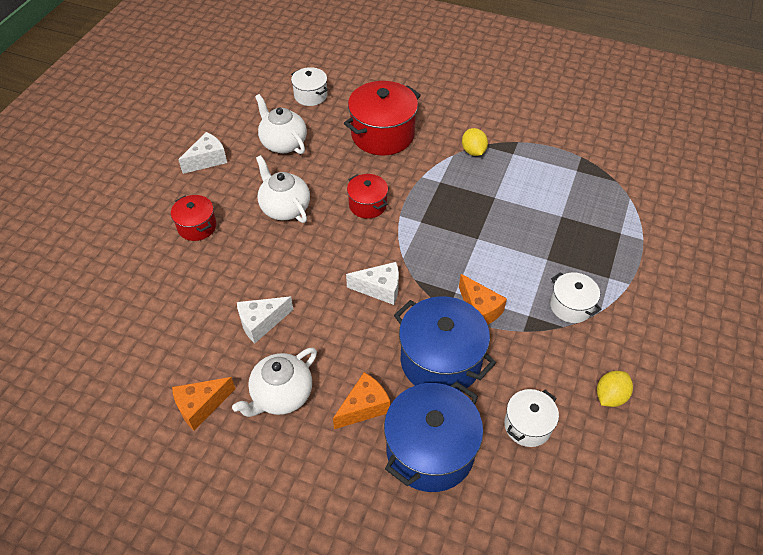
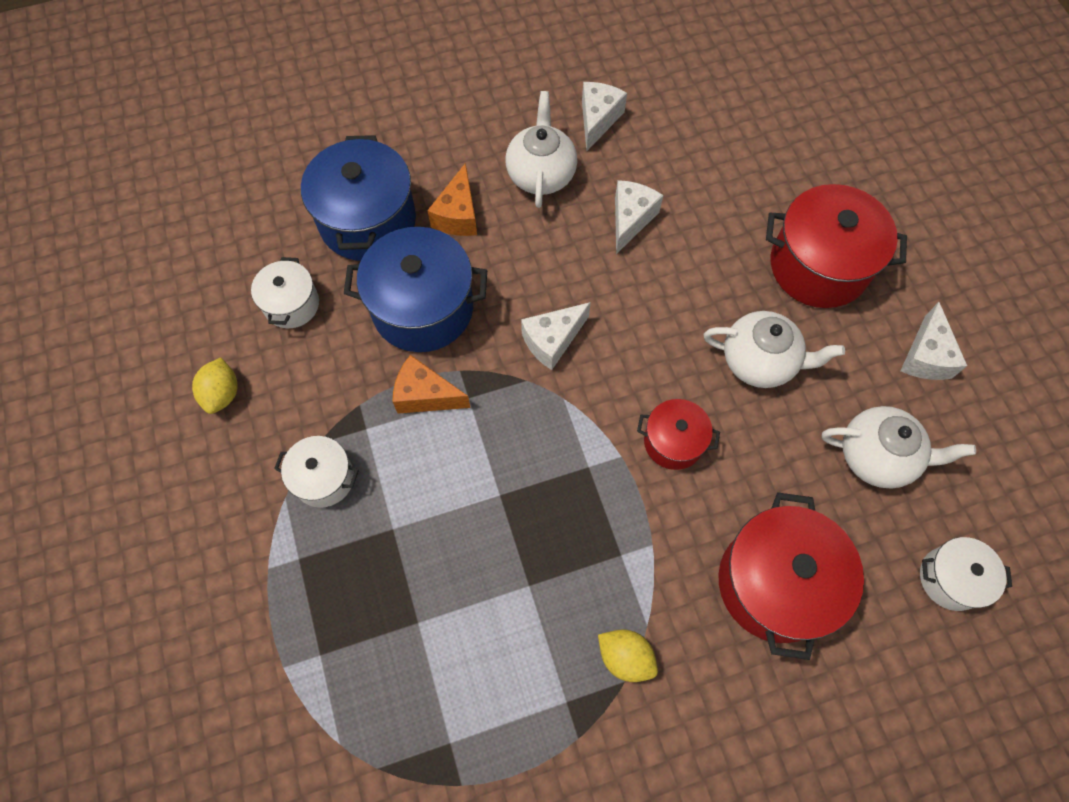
camera: 140 degrees right, 15 degrees up
red pot [171,195,216,241] -> red pot [766,184,907,308], size x1.81
orange cheese [172,377,236,431] -> white cheese [582,82,627,152]

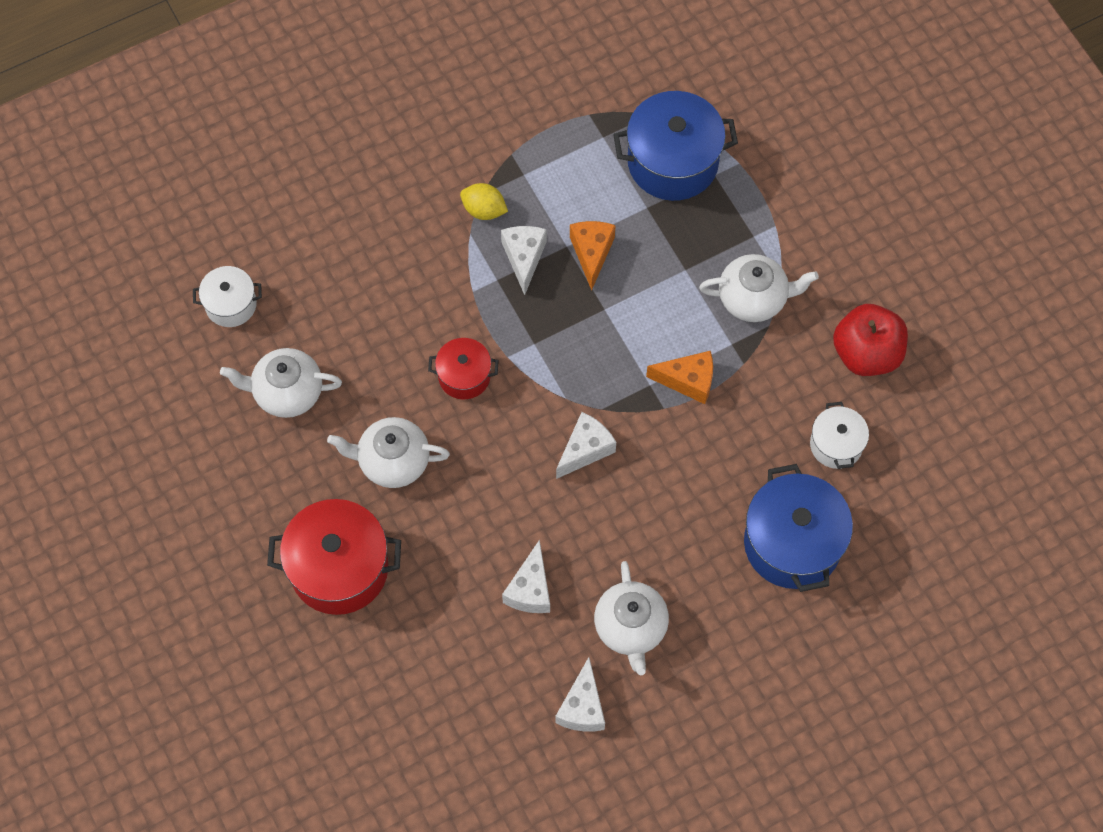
camera: 170 degrees right, 0 degrees up
yellow lemon [192,357,238,414] -> red apple [833,304,908,376]
white pot [274,436,359,508] -> white teapot [699,254,819,322]
blue pot [344,227,487,352] -> blue pot moved to [613,91,738,201]
orange cheese [427,163,477,236] -> orange cheese moved to [570,221,616,291]
red pot [718,492,864,660] -> none
white cheese [901,302,967,380] -> white cheese moved to [501,226,547,295]

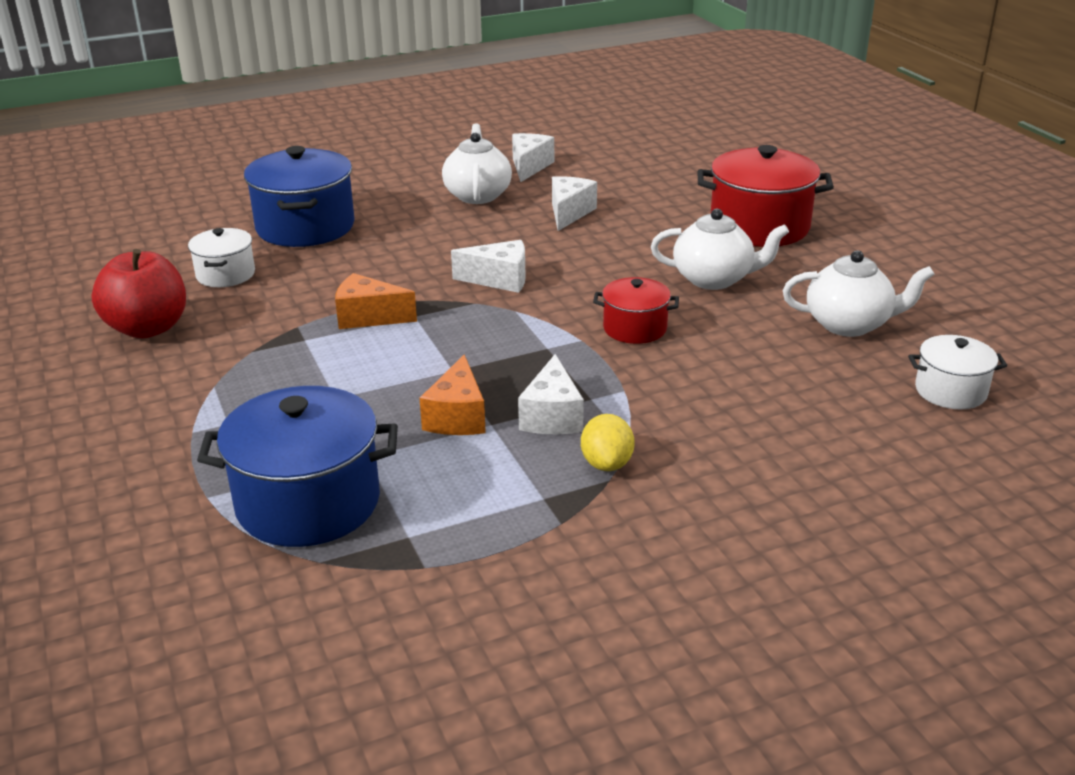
camera: 175 degrees left, 35 degrees down
yellow lemon [460,183,508,220] -> yellow lemon turned 60 degrees clockwise [581,414,635,471]
white cheese [556,412,616,479] -> white cheese turned 135 degrees counterclockwise [451,240,526,293]
white teapot [699,254,819,322] -> none

